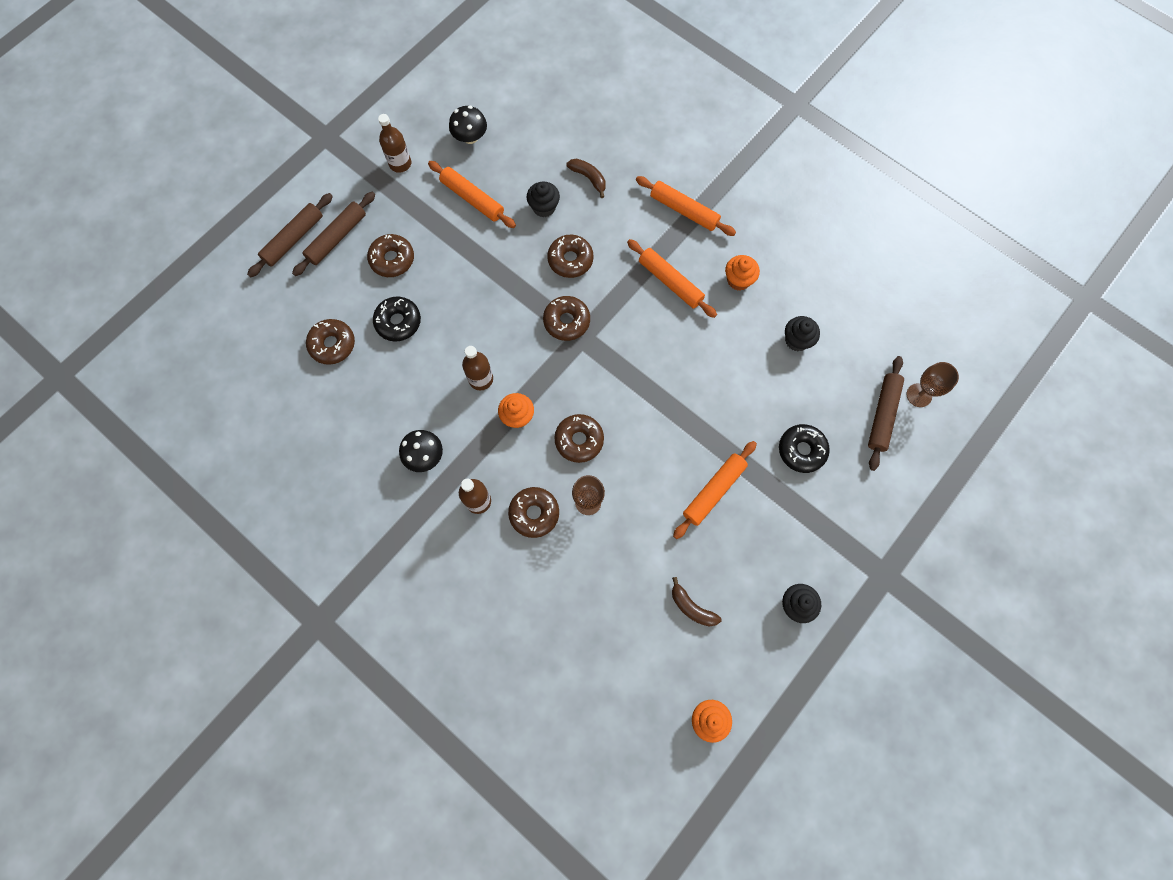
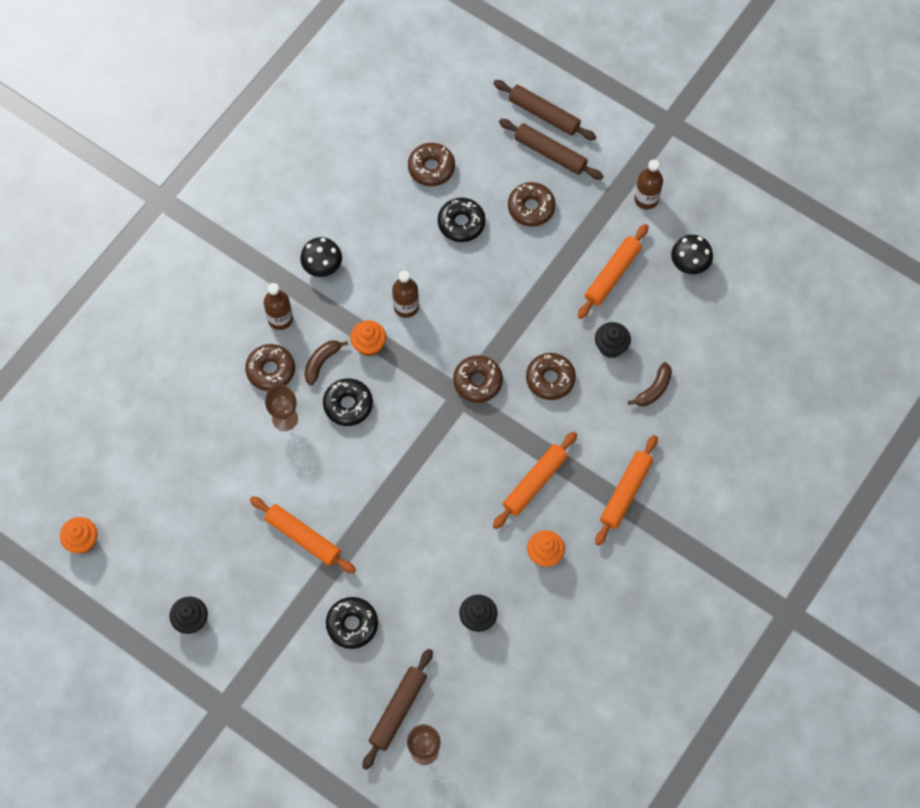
camera: 85 degrees right, 5 degrees down
brown donut [554,414,604,463] -> black donut [323,378,373,426]
brown banana [672,577,722,627] -> brown banana moved to [304,340,348,386]
brown rolling pin [868,356,904,471] -> brown rolling pin turned 75 degrees counterclockwise [362,649,433,770]

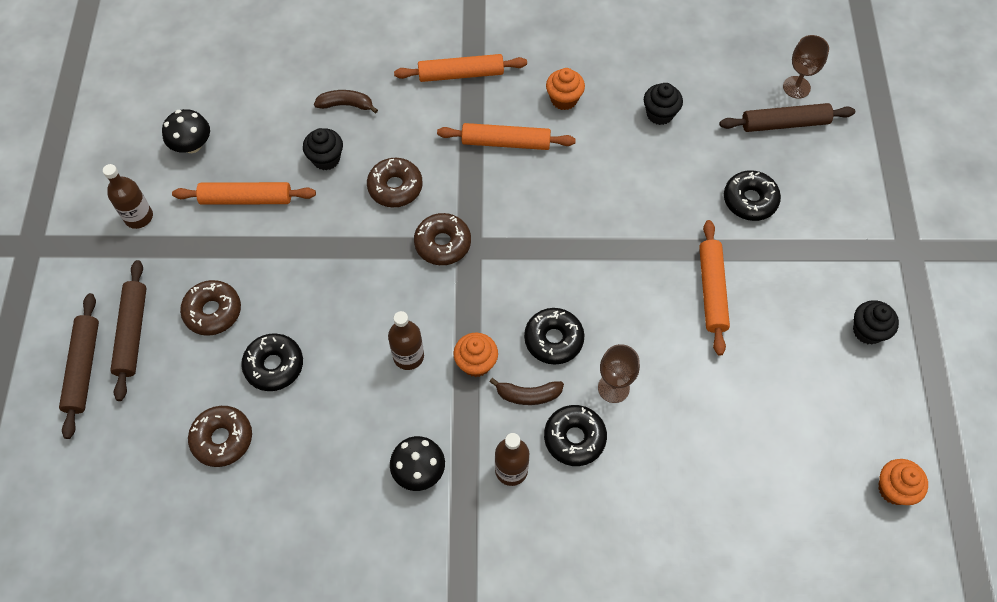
camera: 125 degrees left, 5 degrees down
brown donut [245,344,295,391] -> black donut [544,405,607,466]

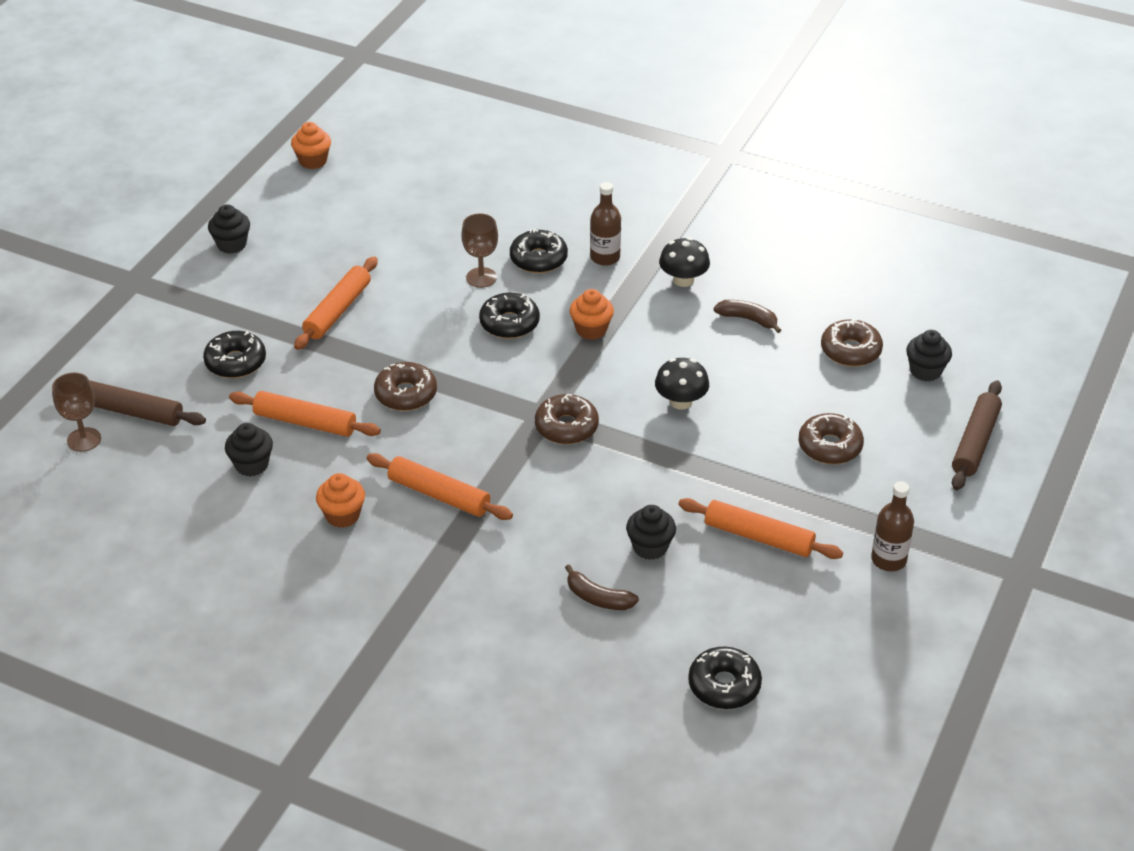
camera: 155 degrees left, 20 degrees down
brown rolling pin [110,260,147,401] -> none
black mushroom [162,109,210,153] -> black mushroom moved to [655,358,709,410]
black donut [241,333,303,391] -> black donut moved to [688,647,762,709]
brown donut [367,158,423,207] -> brown donut moved to [374,362,437,411]
brown bottle [388,311,424,370] -> none
orange rolling pin [394,54,527,82] -> orange rolling pin moved to [229,391,381,437]
brown banana [489,378,564,405] -> brown banana moved to [714,300,781,333]
none -> black cupcake [906,330,952,382]

